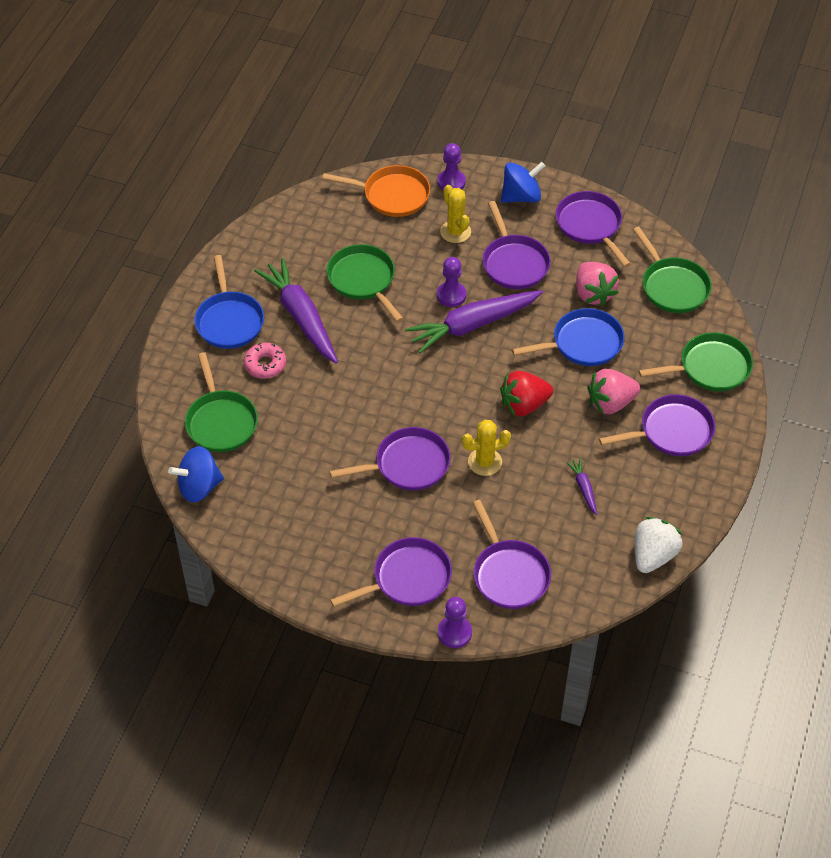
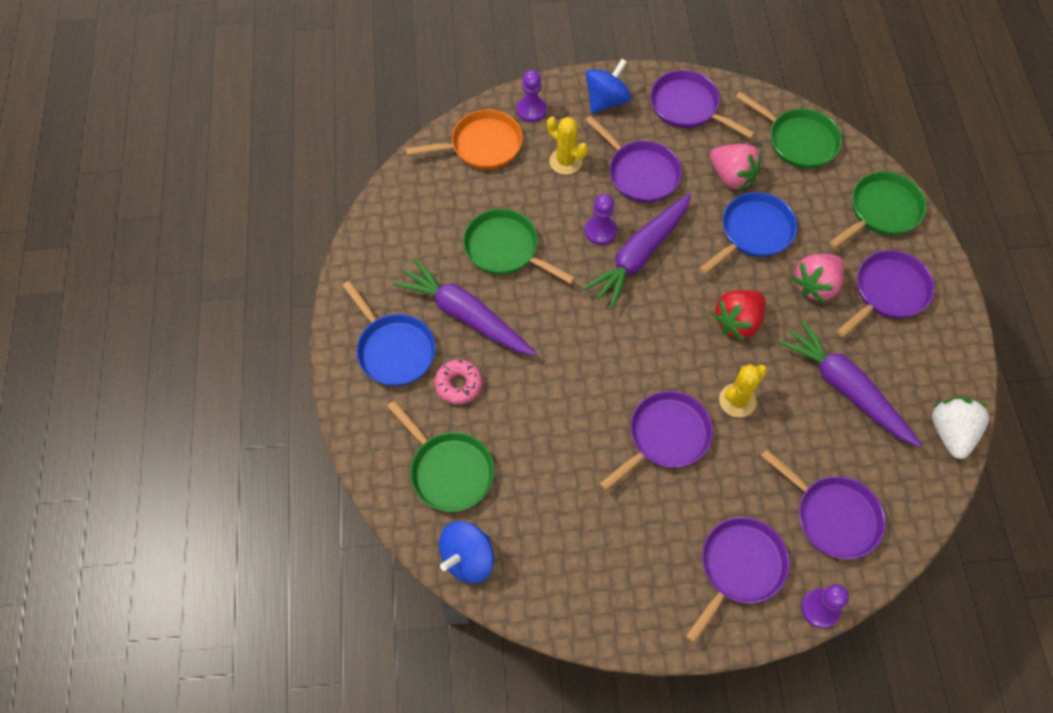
camera: 25 degrees left, 10 degrees up
purple carrot [566,458,597,515] -> purple carrot [778,319,922,447], size x2.30

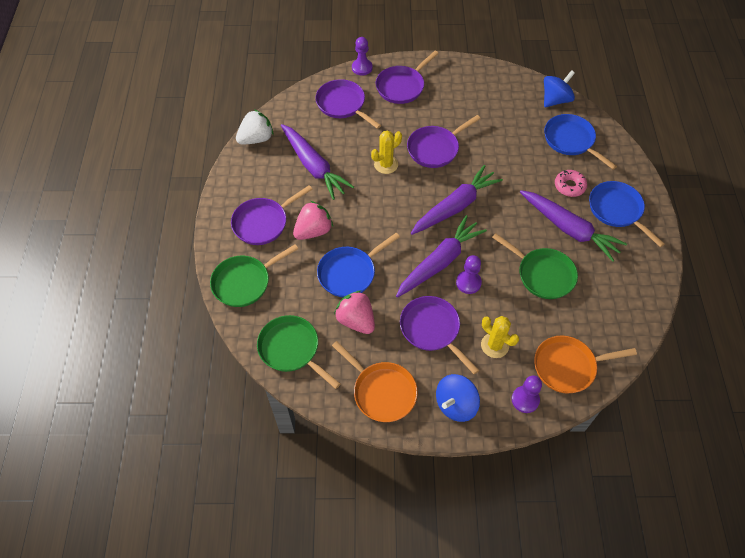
camera: 175 degrees left, 5 degrees down
green pan [387,401,494,512] -> blue pan [544,114,617,170]
purple pan [650,70,755,139] -> orange pan [332,341,418,422]
red strawberry [713,290,765,340] -> none
white strawberry [932,397,989,459] -> white strawberry turned 135 degrees counterclockwise [236,109,273,145]
none -> purple carrot [411,165,503,235]

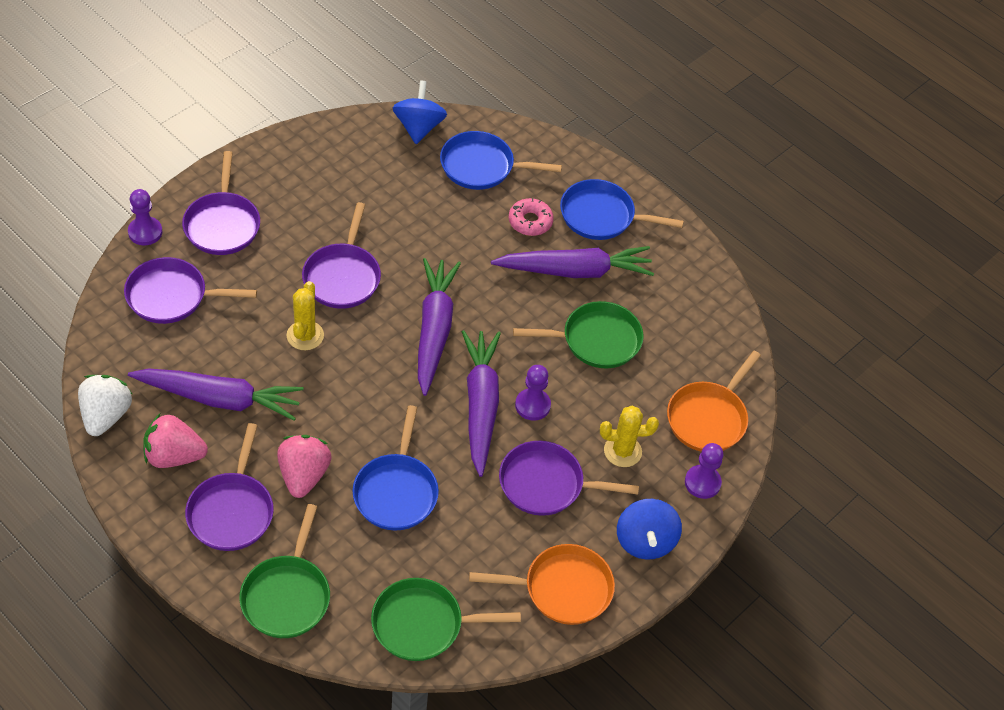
camera: 50 degrees left, 5 degrees down
pink strawberry [334,291,375,334] -> pink strawberry moved to [143,414,208,468]

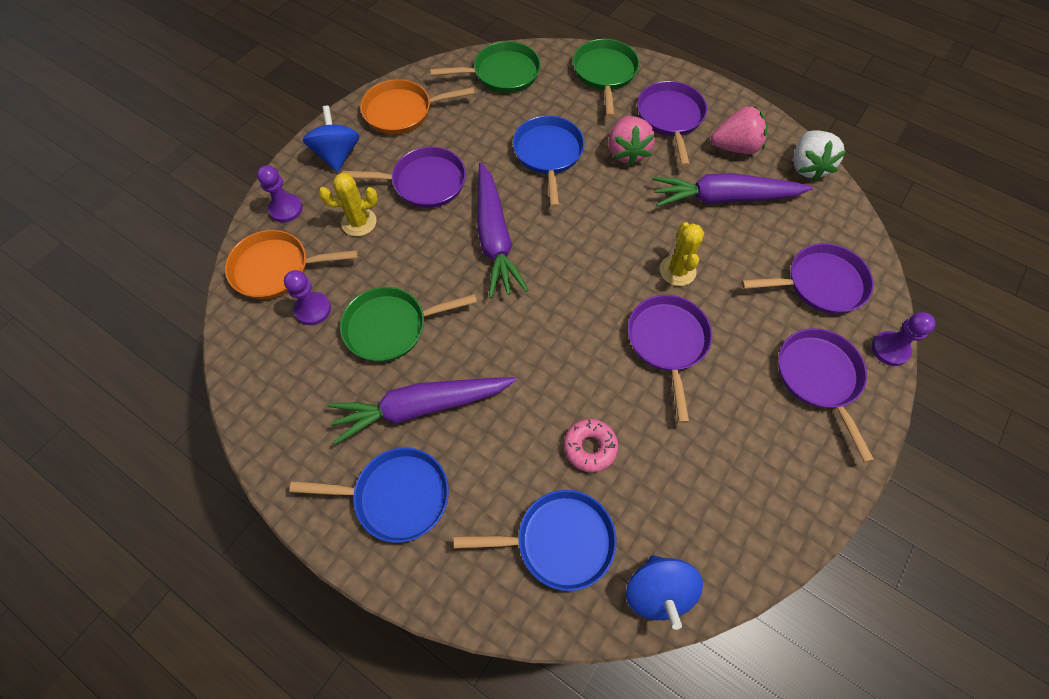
camera: 175 degrees right, 10 degrees up
purple carrot [418,258,461,396] -> none
pink donut [509,198,554,236] -> pink donut moved to [564,419,618,473]
purple pawn [515,365,551,421] -> purple pawn moved to [284,270,331,325]
orange pan [667,351,761,452] -> orange pan turned 120 degrees counterclockwise [225,230,358,299]

